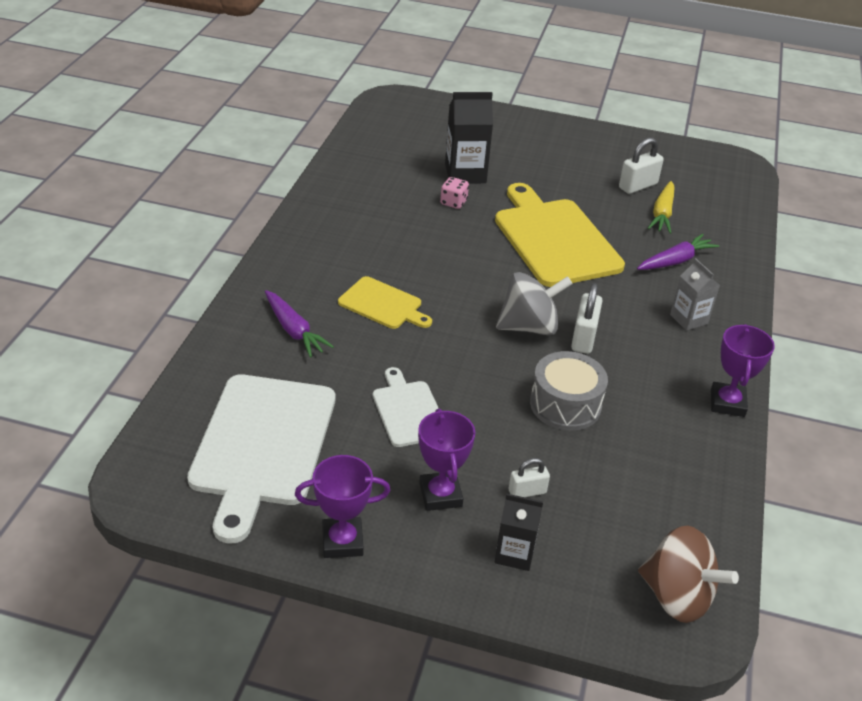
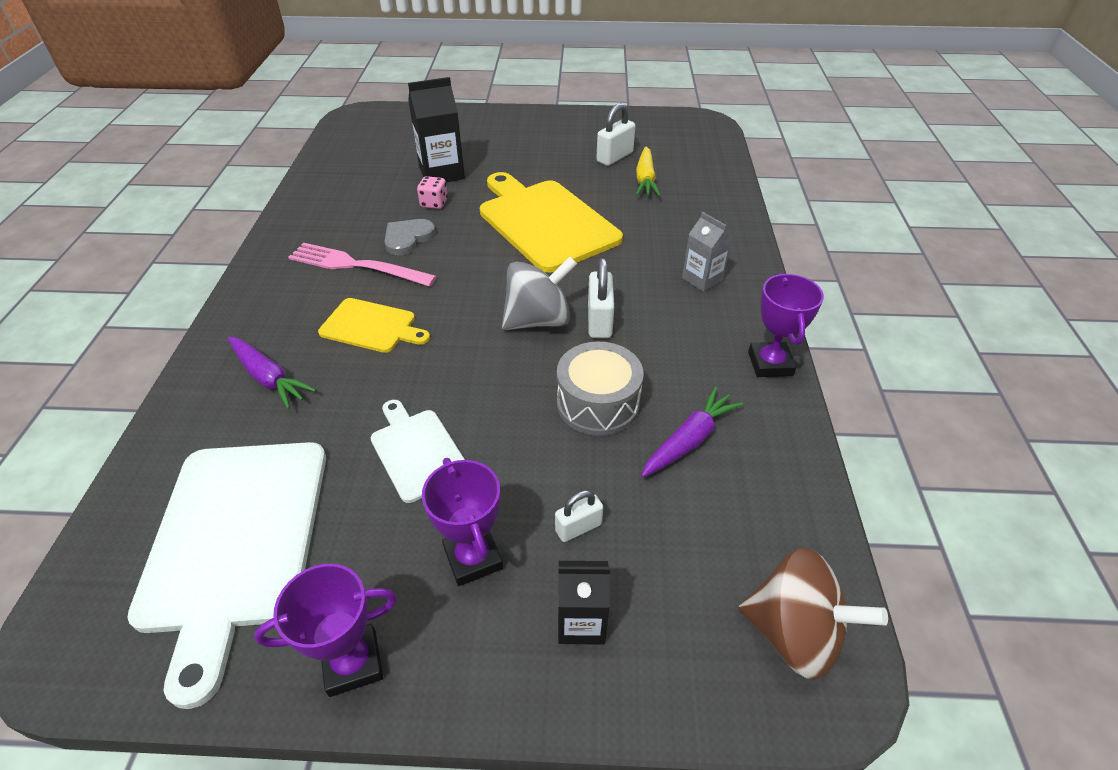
camera: 10 degrees left, 5 degrees up
purple carrot [637,234,719,270] -> purple carrot moved to [641,387,743,477]
none -> pink fork [288,243,437,287]
none -> grey heart [384,219,436,255]

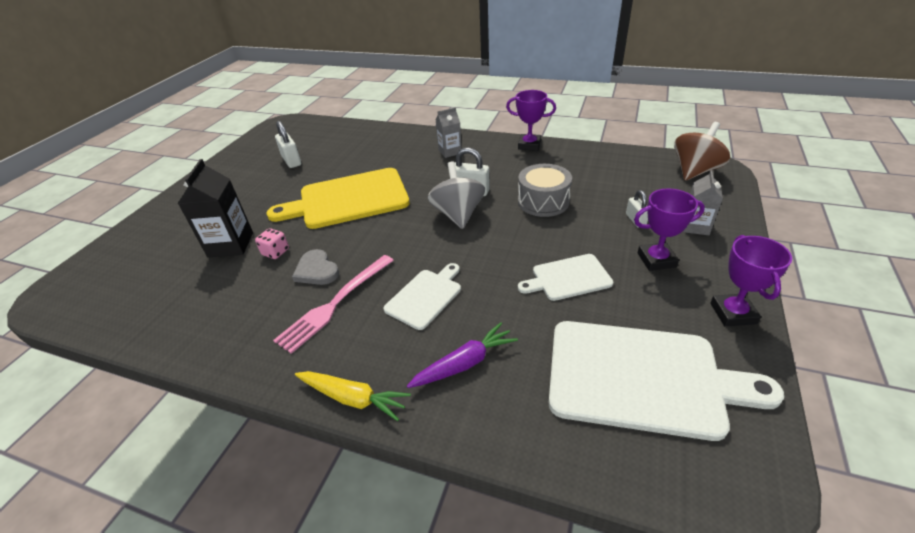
camera: 70 degrees left, 5 degrees down
yellow cutting board [318,298,430,353] -> white cutting board [383,263,461,330]
black carton [558,561,610,645] -> grey carton [683,170,723,235]
yellow carrot [636,146,660,196] -> yellow carrot moved to [295,371,411,421]
purple carrot [641,387,743,477] -> none

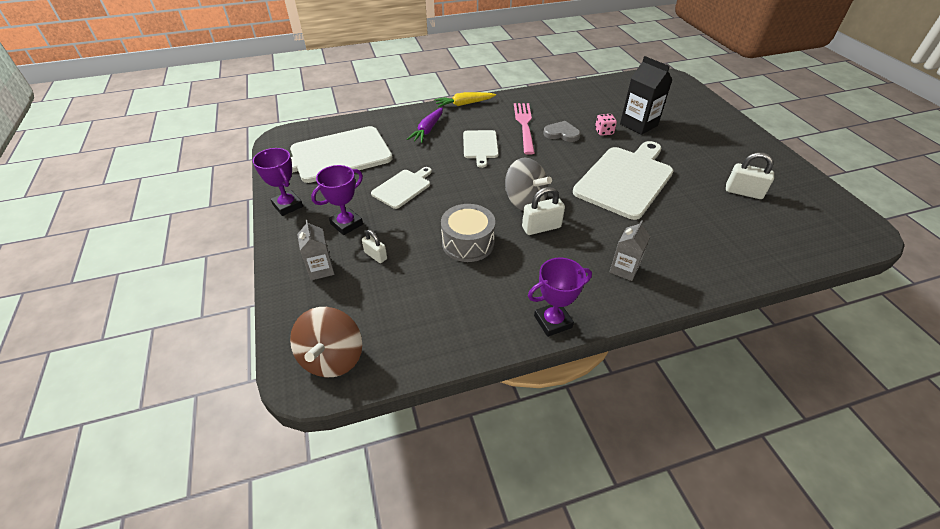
camera: 140 degrees right, 5 degrees up
yellow cutting board [266,168,410,229] -> white cutting board [573,141,674,220]

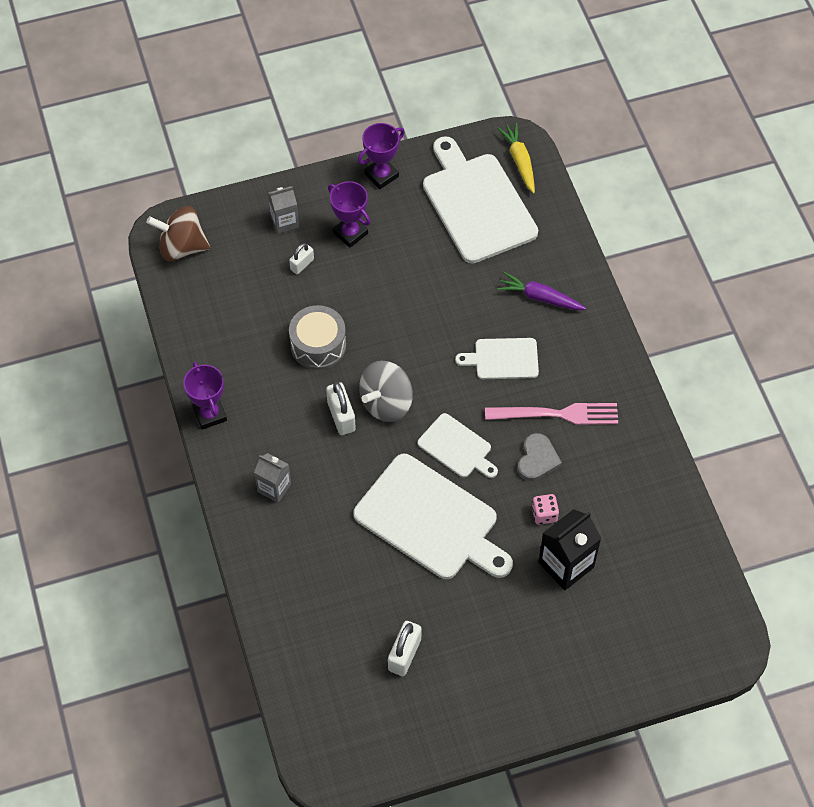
camera: 90 degrees right, 15 degrees up
white cutting board [371,167,432,209] -> white cutting board moved to [418,413,498,478]
yellow carrot [434,92,496,107] -> yellow carrot moved to [497,123,535,194]

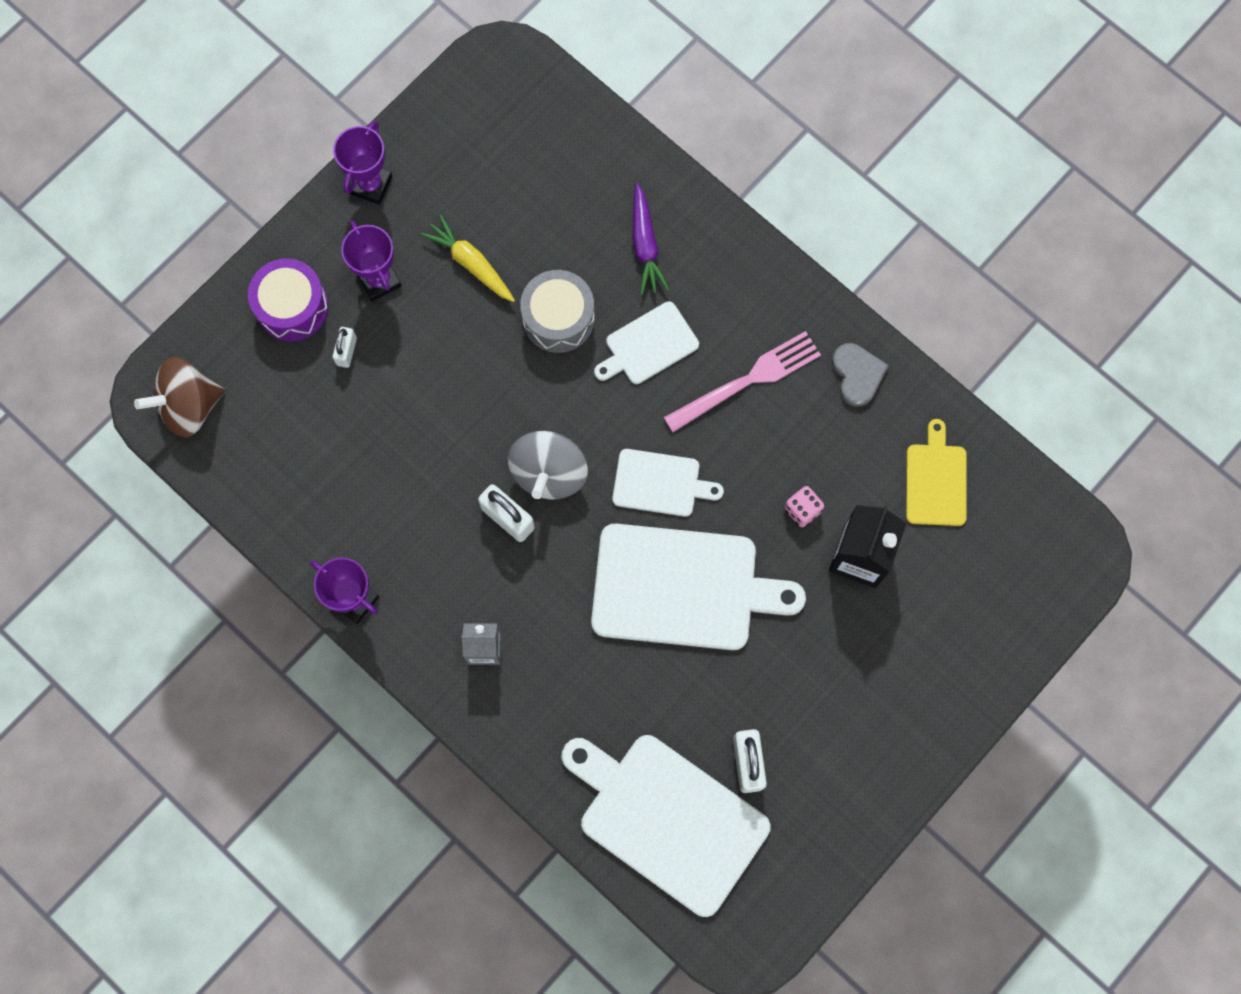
camera: 30 degrees left, 15 degrees up
grey carton [268,186,299,234] -> purple drum [248,258,328,341]
grey drum [289,305,346,370] -> grey drum moved to [520,270,595,353]
purple trophy [328,181,371,248] -> purple trophy turned 45 degrees clockwise [341,221,402,302]
white cutting board [423,136,538,264] -> white cutting board moved to [562,735,771,917]
yellow carrot [497,123,535,194] -> yellow carrot moved to [420,215,515,302]
purple carrot [497,272,586,310] -> purple carrot turned 90 degrees counterclockwise [633,183,670,295]
grey heart [518,433,562,481] -> grey heart moved to [832,343,889,407]
none -> yellow cutting board [906,419,967,526]

